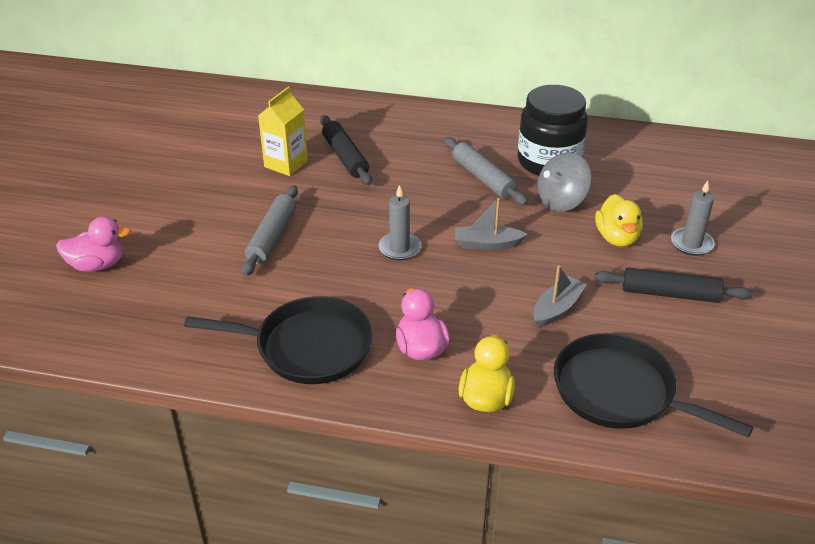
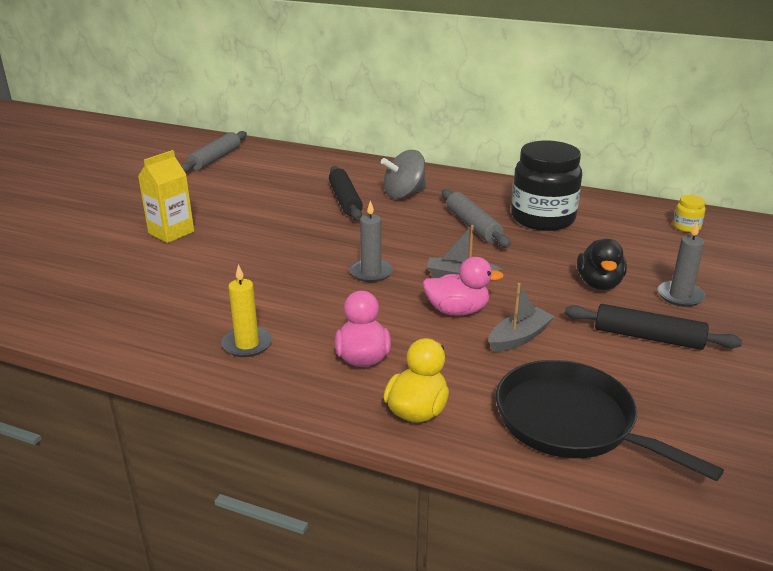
camera: 10 degrees right, 10 degrees down
pink duck [56,216,131,272] -> pink duck moved to [422,257,504,316]
black pan [184,296,373,384] -> yellow candle [221,264,272,357]
grey rolling pin [242,185,298,276] -> grey rolling pin moved to [181,131,247,173]
yellow carton [258,87,308,176] -> yellow carton moved to [138,150,194,243]
grey spinning top [538,152,592,212] -> grey spinning top moved to [381,150,426,199]
yellow duck [595,194,643,247] -> black duck [577,239,627,290]
none -> yellow jar [673,195,706,232]

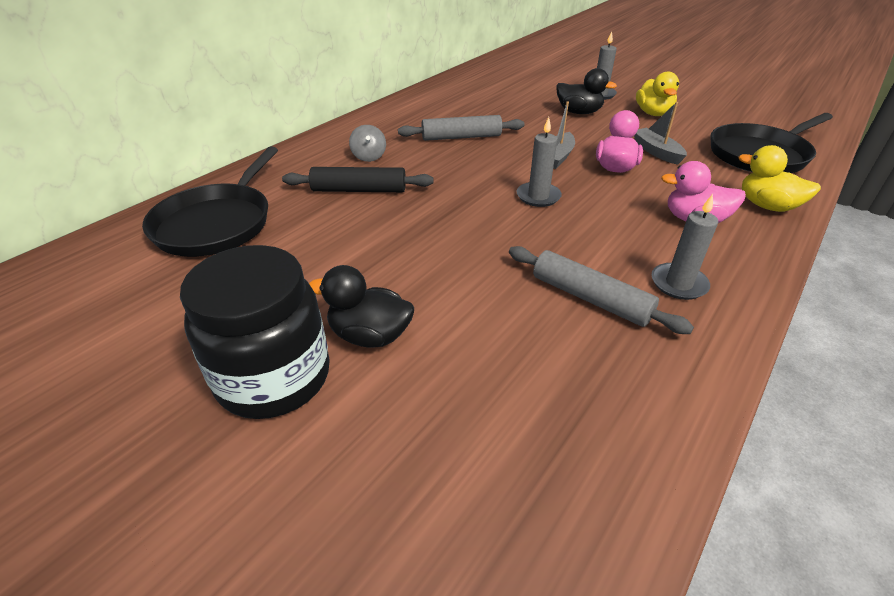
camera: 75 degrees left, 10 degrees up
yellow carton [138,150,194,243] -> black duck [309,265,414,348]
grey rolling pin [181,131,247,173] -> grey rolling pin moved to [509,246,694,334]
yellow candle [221,264,272,357] -> grey candle [652,194,718,300]
grey spinning top [381,150,426,199] -> grey spinning top [349,125,386,162], size x0.61
black jar [511,140,582,231] -> black jar moved to [180,245,330,419]
black rolling pin [565,304,742,350] -> yellow duck [636,71,679,116]
yellow jar [673,195,706,232] -> none
none -> black pan [142,146,278,257]

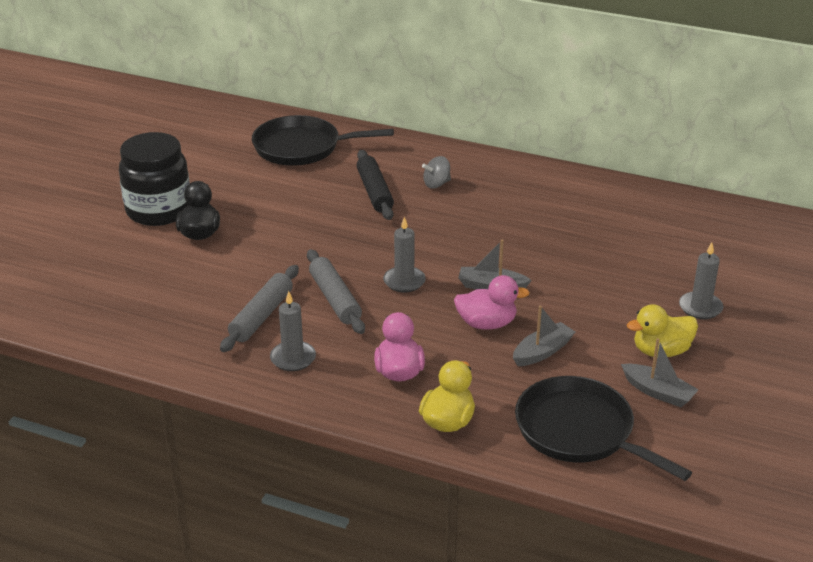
camera: 75 degrees right, 5 degrees down
grey rolling pin [398,115,525,141] -> grey rolling pin moved to [307,249,365,334]
black duck [556,68,617,114] -> none
none -> grey boat [621,338,699,407]

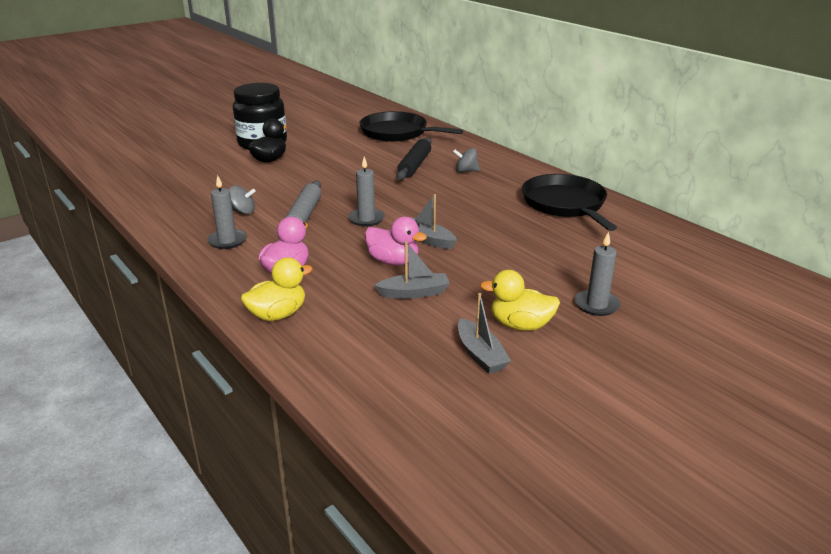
camera: 30 degrees right, 5 degrees down
grey rolling pin [220,265,299,352] -> grey spinning top [229,186,256,214]
black pan [515,376,692,481] -> black pan moved to [522,174,617,231]

